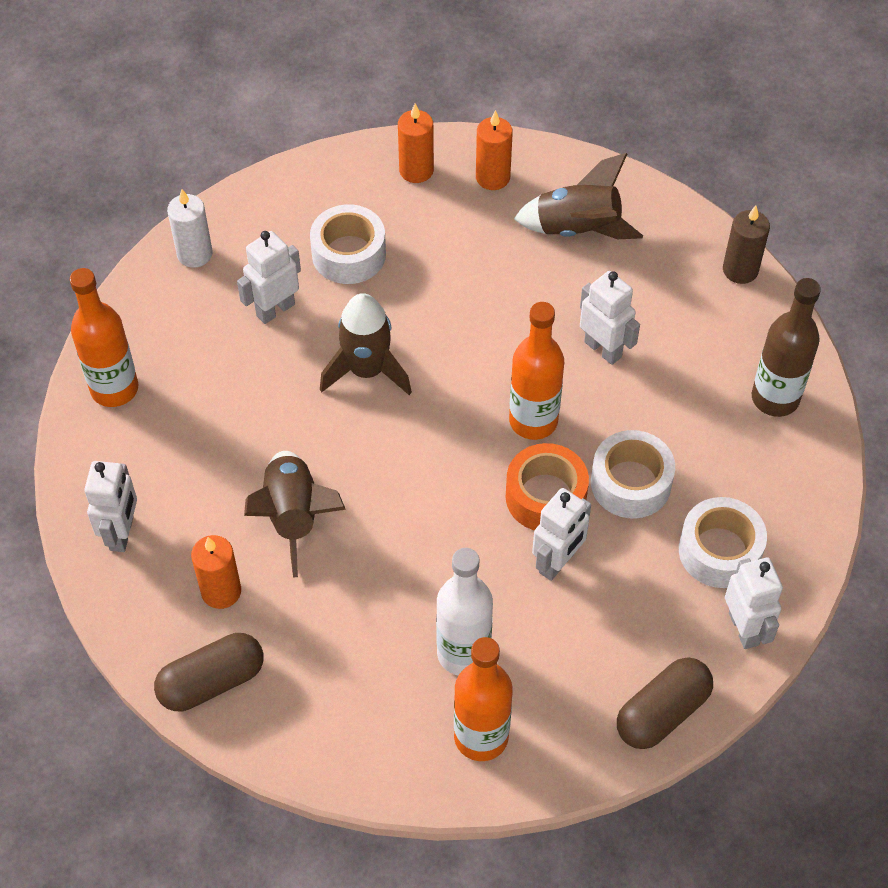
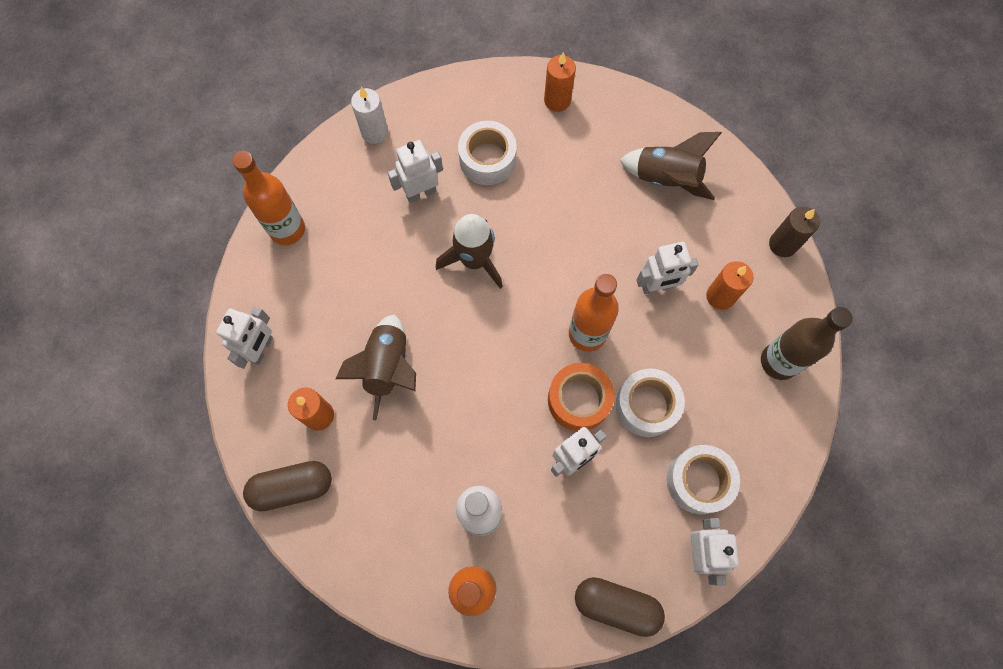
camera: 15 degrees right, 15 degrees up
orange candle [476,110,513,190] -> orange candle moved to [706,261,753,310]
white robot [580,271,640,365] -> white robot turned 105 degrees clockwise [636,242,698,294]
brown capsule [617,657,713,749] -> brown capsule turned 45 degrees clockwise [575,577,665,637]

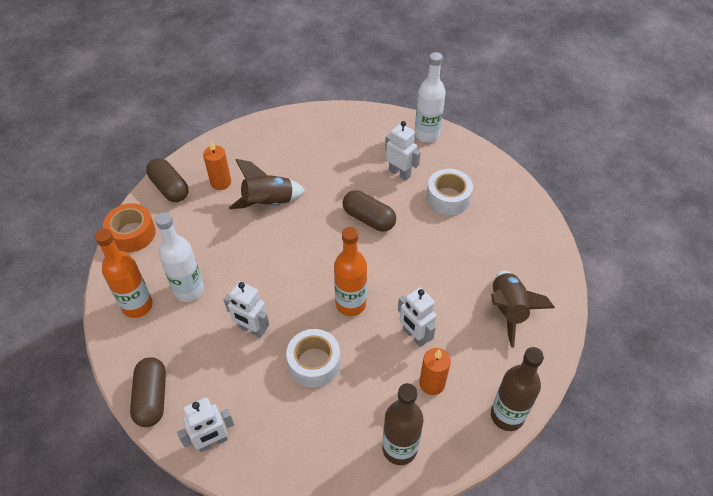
camera: 65 degrees right, 20 degrees down
white robot [216,307,273,369] -> none
orange bottle [232,151,305,245] -> none
white candle [351,87,388,144] -> white bottle [415,52,446,143]
brown rocket [436,214,503,289] -> brown capsule [342,190,396,231]
orange candle [544,52,576,112] -> none
orange tape [548,363,614,431] -> orange tape moved to [103,203,156,252]
white tape [667,445,740,514] -> none
brown candle [769,206,820,257] -> brown bottle [491,347,544,431]

